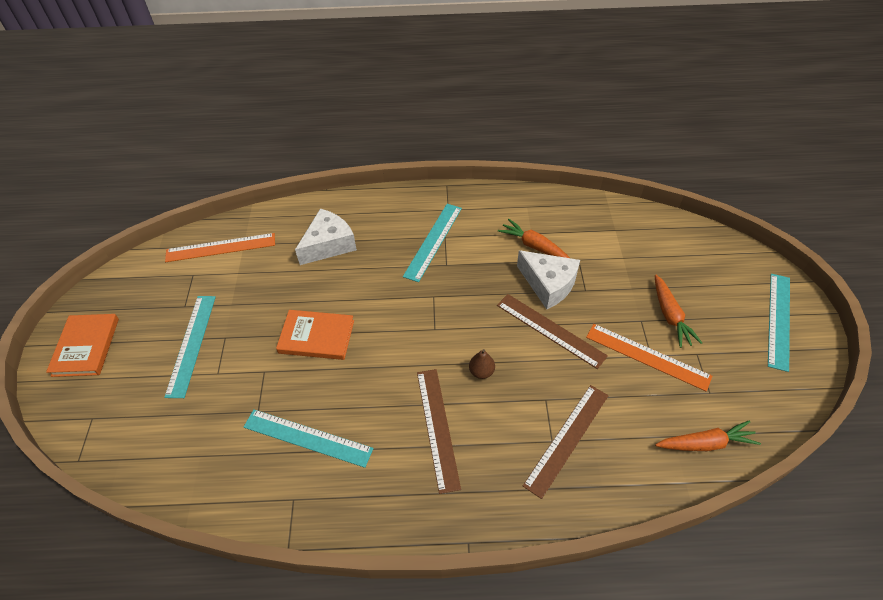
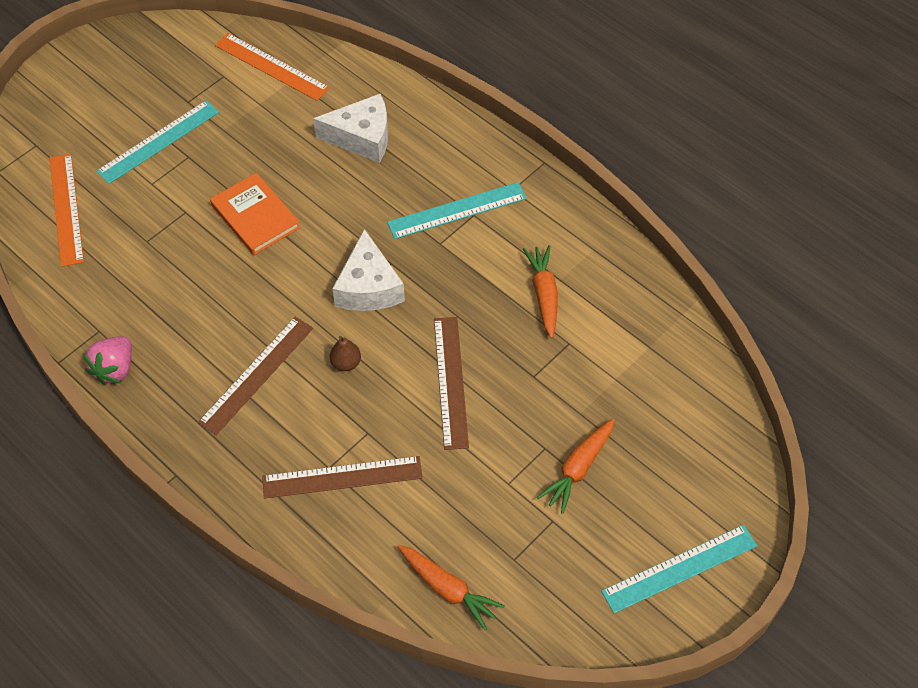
camera: 45 degrees right, 5 degrees up
orange book [46,314,119,377] -> none
turquoise ruler [244,409,374,468] -> none
white cheese [517,250,580,309] -> white cheese moved to [332,229,405,311]
orange ruler [586,324,713,391] -> orange ruler moved to [50,154,84,267]
none -> pink strawberry [83,336,132,385]

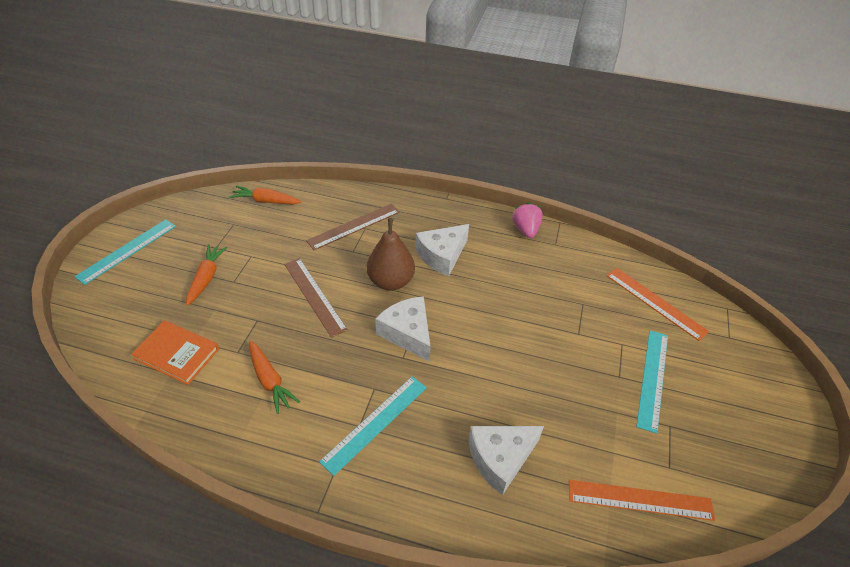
camera: 150 degrees right, 10 degrees down
brown ruler [198,317,313,435] -> white cheese [415,224,469,276]
orange book [210,173,300,255] -> orange book moved to [131,320,219,385]
brown pear [330,336,361,371] -> brown pear [367,218,415,291], size x2.11

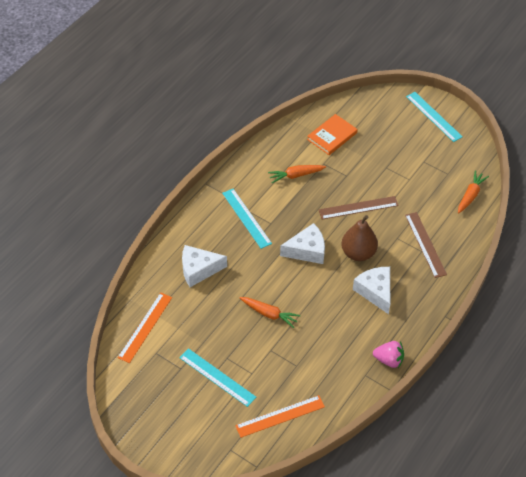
camera: 110 degrees right, 5 degrees up
orange carrot [186,245,228,306] -> orange carrot moved to [240,297,300,328]
white cheese [469,426,544,495] -> white cheese turned 90 degrees counterclockwise [182,245,227,287]

